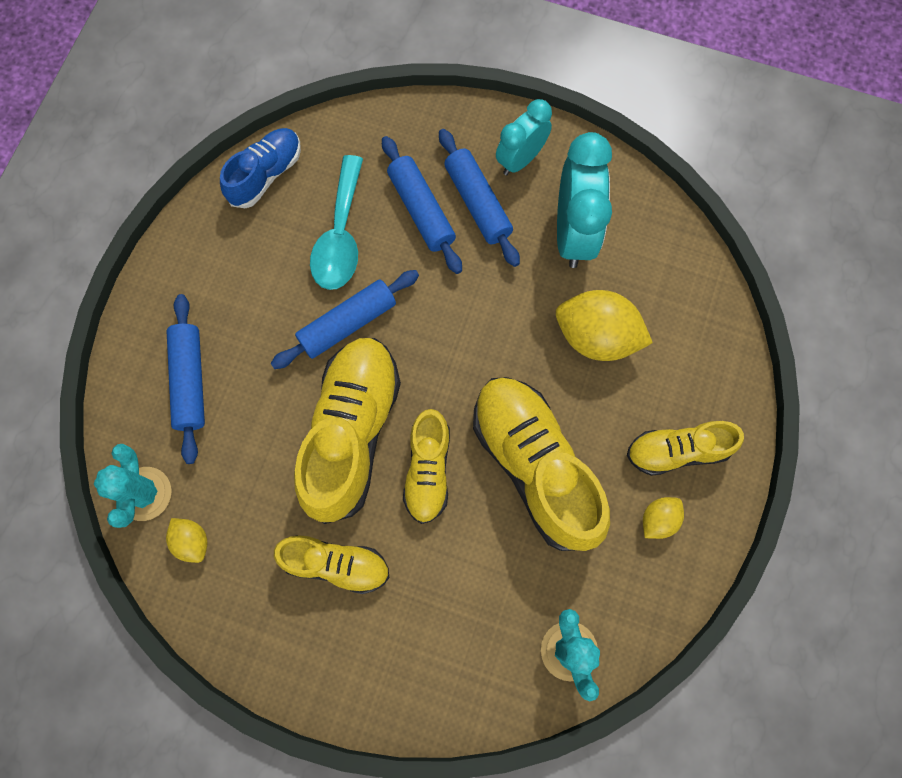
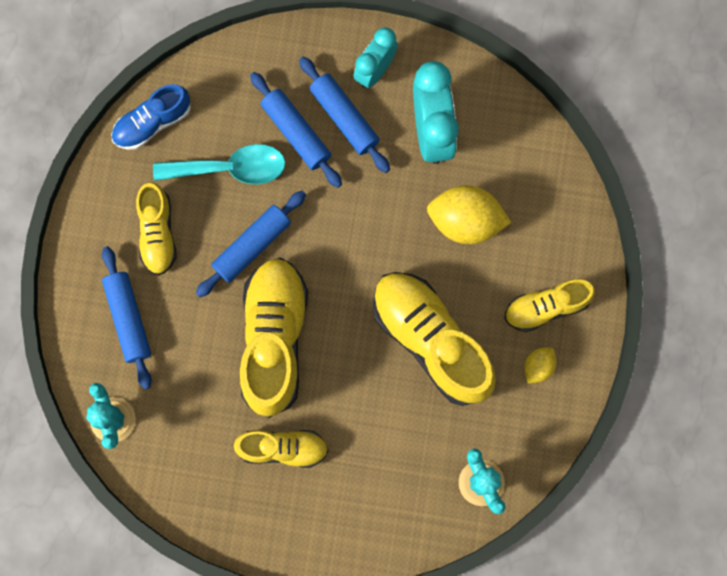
camera: 10 degrees left, 5 degrees up
yellow lemon [166,518,207,563] -> none
blue shoe [220,128,301,208] -> blue shoe turned 150 degrees counterclockwise [111,84,191,150]
turquoise spoon [310,155,363,290] -> turquoise spoon turned 90 degrees counterclockwise [153,144,286,184]
yellow shoe [403,409,450,524] -> yellow shoe moved to [136,182,177,276]

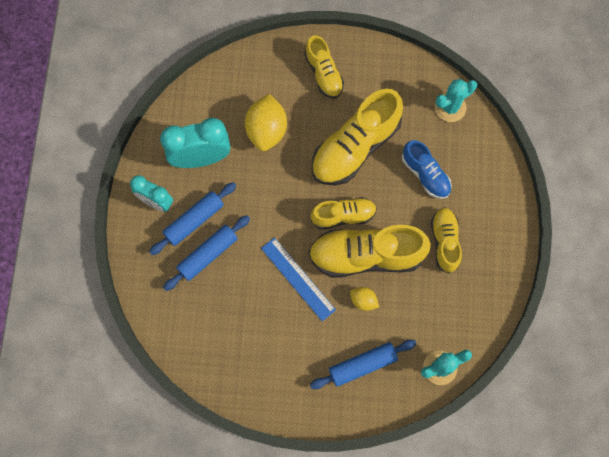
camera: 95 degrees left, 5 degrees down
blue shoe [111,84,191,150] -> blue shoe moved to [402,140,452,199]
yellow shoe [136,182,177,276] -> yellow shoe moved to [311,197,377,230]
turquoise spoon [153,144,286,184] -> none
blue rolling pin [196,191,306,297] -> blue ruler [261,237,336,321]
yellow lemon [524,347,557,384] -> yellow lemon moved to [350,287,379,311]

